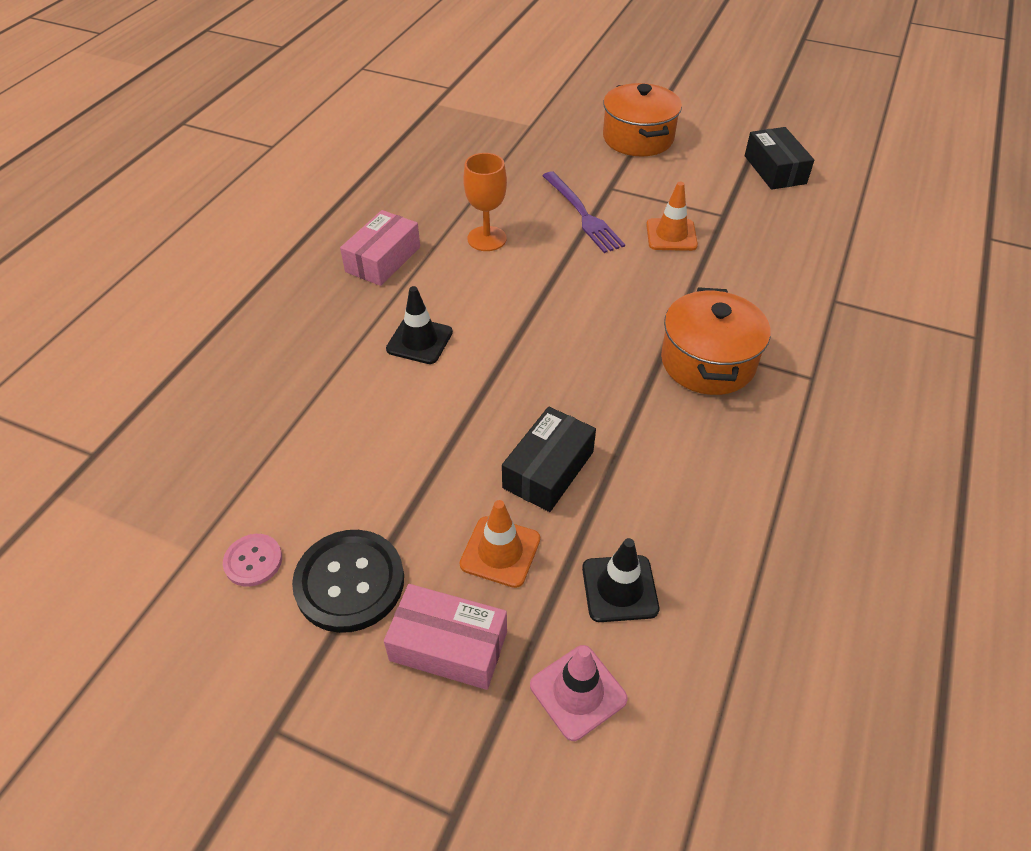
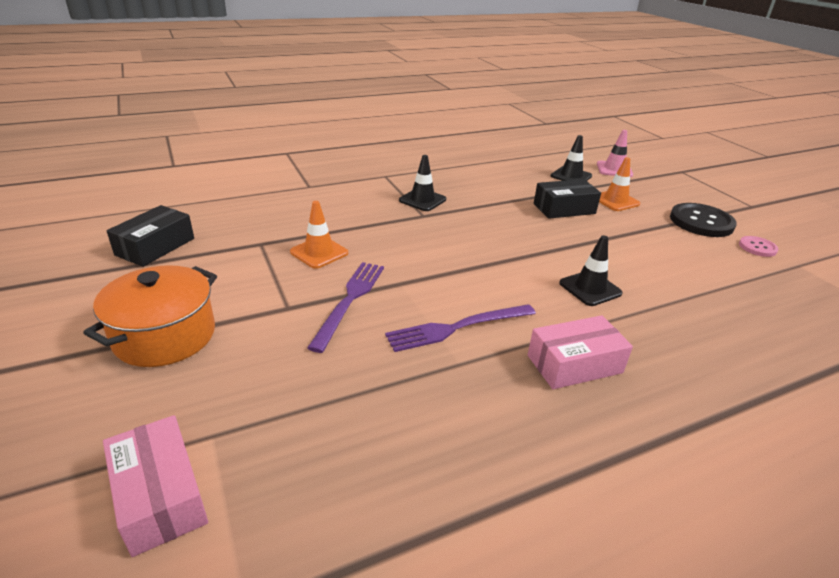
camera: 140 degrees left, 15 degrees down
pink box [384,584,507,690] -> pink box moved to [103,415,208,557]
orange goblet [463,153,507,251] -> purple fork [385,304,536,352]
orange pot [661,287,770,395] -> black traffic cone [399,155,446,211]

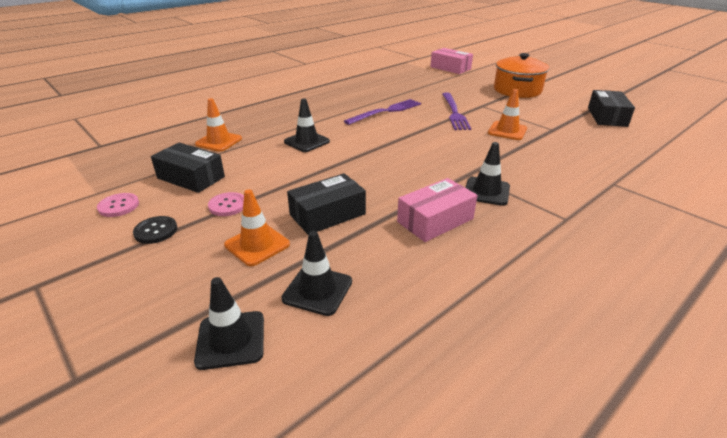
camera: 165 degrees right, 0 degrees up
pink box [528,315,633,389] -> pink box moved to [397,178,477,242]
pink traffic cone [597,130,633,177] -> black traffic cone [194,277,264,370]
black button [670,203,737,237] -> black button [133,216,177,244], size x0.53
none -> black box [151,143,225,193]
none -> orange traffic cone [195,98,242,152]
none -> pink button [208,192,244,216]

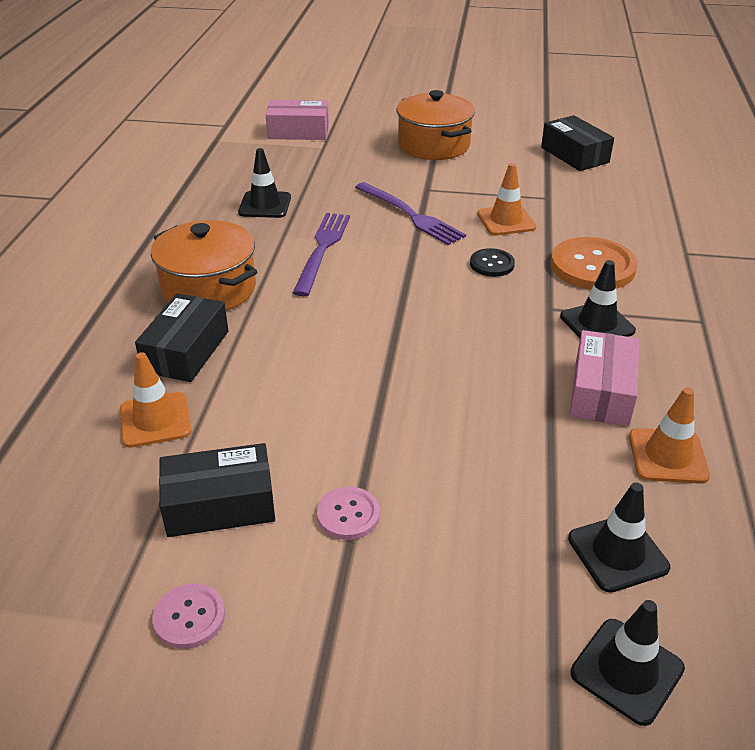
camera: 40 degrees left, 5 degrees up
black button [133,216,177,244] -> black button moved to [470,248,515,277]
orange traffic cone [224,189,290,266] -> orange traffic cone moved to [629,387,710,484]
black traffic cone [284,99,330,152] -> black traffic cone moved to [238,148,291,218]
black box [287,173,366,235] -> black box moved to [135,293,228,382]
none -> orange pot [151,220,257,311]
none -> orange button [551,237,638,290]

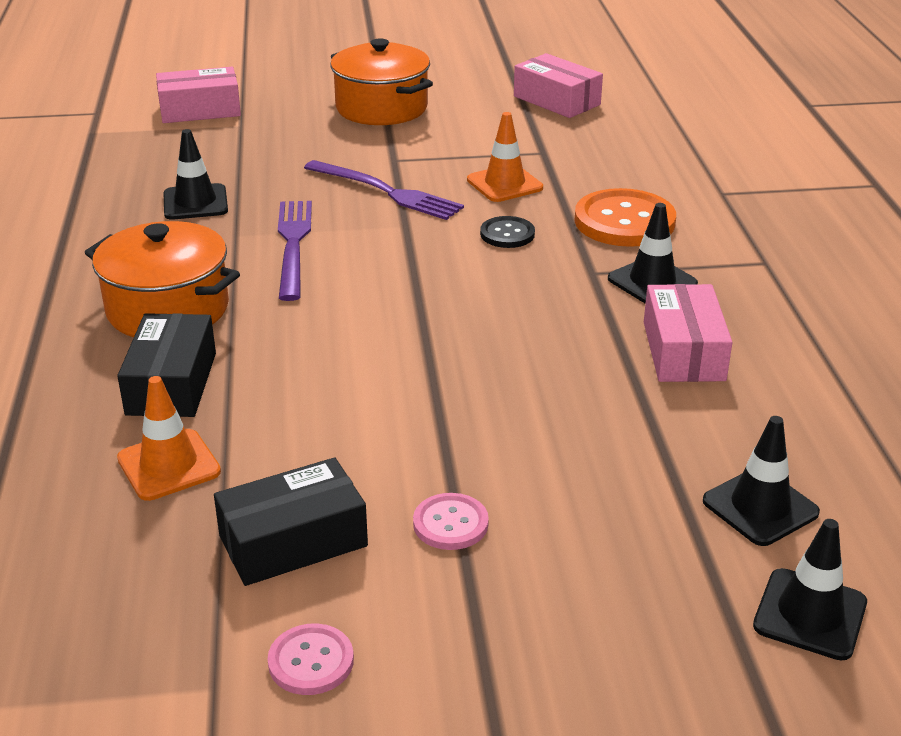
camera: 15 degrees left, 5 degrees down
black box [541,115,614,171] -> pink box [514,53,603,118]
orange traffic cone [629,387,710,484] -> none

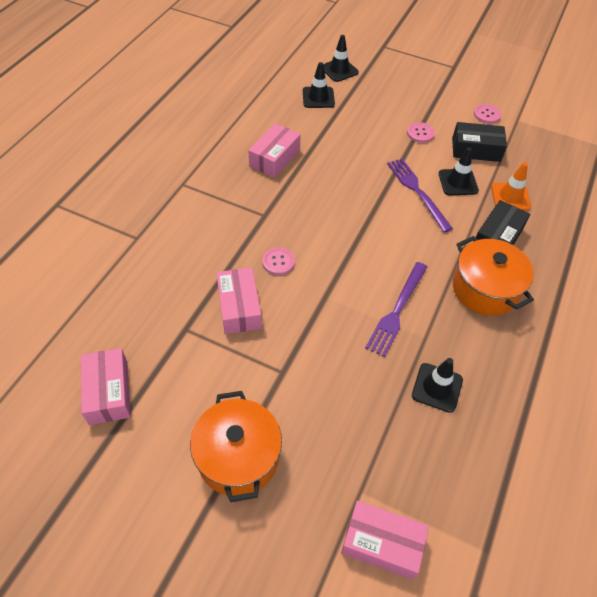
camera: 150 degrees left, 20 degrees up
purple fork [304,160,464,220] -> purple fork moved to [387,159,453,232]
orange traffic cone [467,112,543,202] -> pink box [216,267,262,334]
black button [480,216,535,248] -> pink button [262,247,295,275]
orange button [574,188,676,247] -> none
black traffic cone [608,203,698,304] -> black traffic cone moved to [439,147,479,195]

